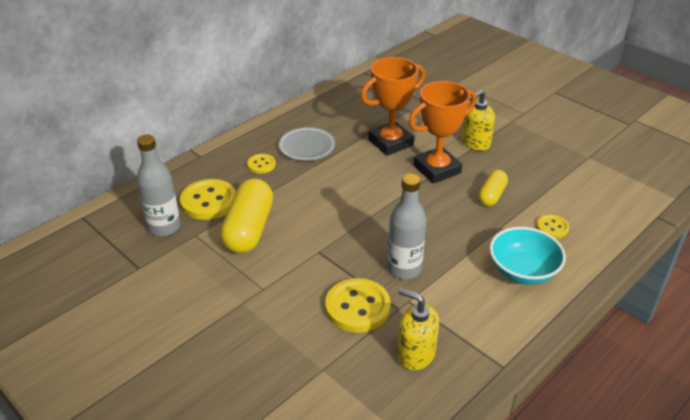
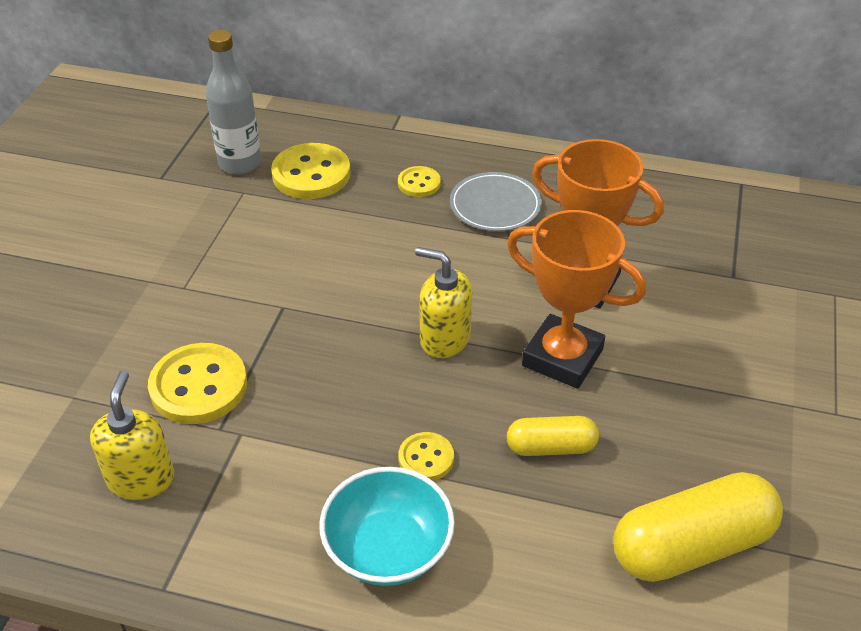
camera: 60 degrees right, 5 degrees up
yellow capsule [220,179,273,253] -> yellow capsule moved to [613,472,783,582]
grey bottle [387,174,426,279] -> none
yellow soap dispenser [461,90,495,151] -> yellow soap dispenser moved to [415,247,472,358]
yellow button [537,214,569,238] -> yellow button moved to [398,432,454,481]

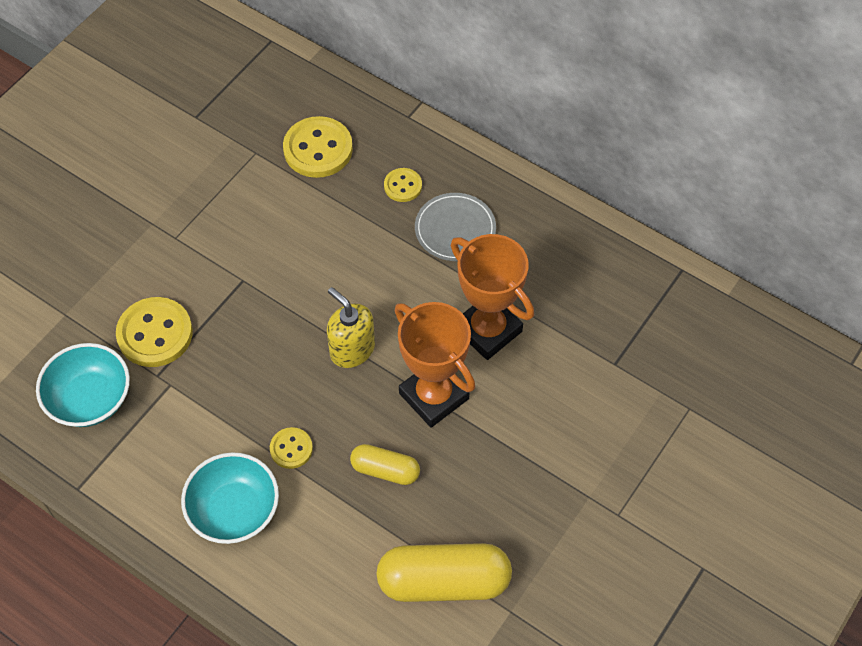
camera: 20 degrees right, 15 degrees up
yellow soap dispenser [90,371,174,500] -> turquoise bowl [36,343,130,427]
grey bottle [206,30,262,174] -> none

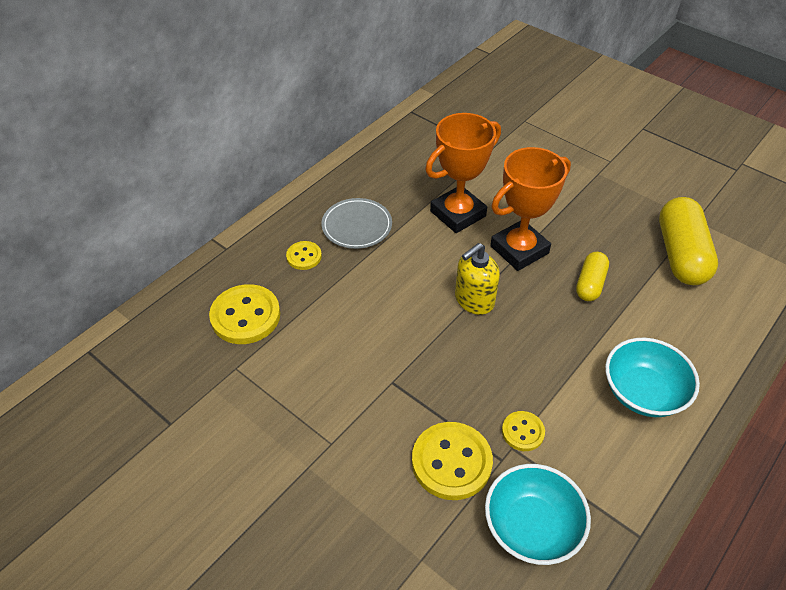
camera: 85 degrees left, 10 degrees down
yellow button [270,427,313,469] -> yellow button moved to [502,411,545,451]

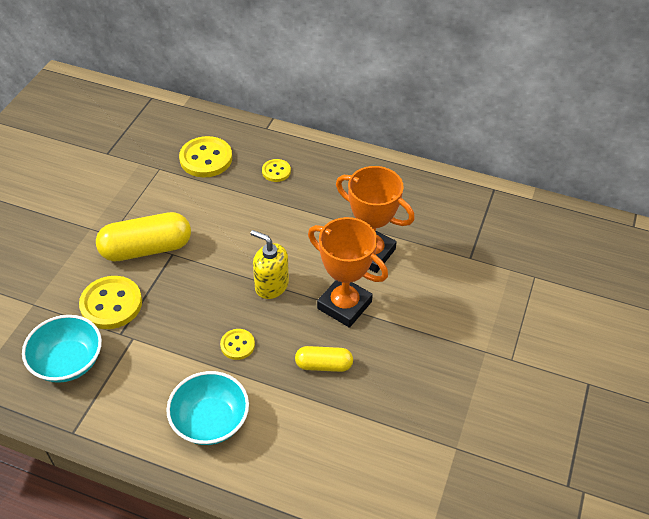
camera: 70 degrees right, 0 degrees up
grey plate [322,198,392,249] -> none
yellow button [502,411,545,451] -> yellow button moved to [220,329,255,360]
yellow capsule [659,197,718,285] -> yellow capsule moved to [96,212,191,261]

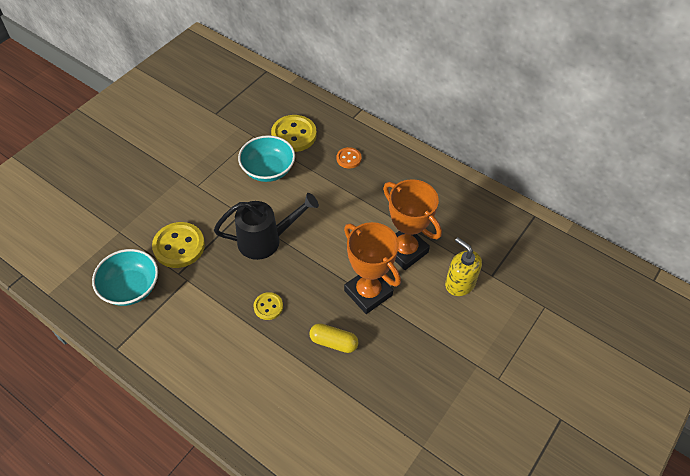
camera: 15 degrees right, 5 degrees up
yellow capsule [96,212,191,261] -> none
turquoise bowl [166,371,249,445] -> turquoise bowl moved to [238,135,295,182]
yellow soap dispenser [250,230,289,299] -> yellow soap dispenser moved to [445,237,482,296]
yellow button [262,159,291,182] -> orange button [337,147,362,168]
none -> black watering can [214,193,319,260]

